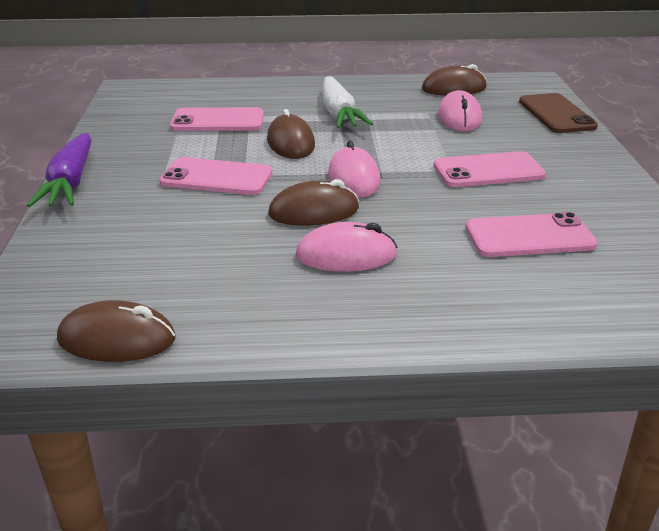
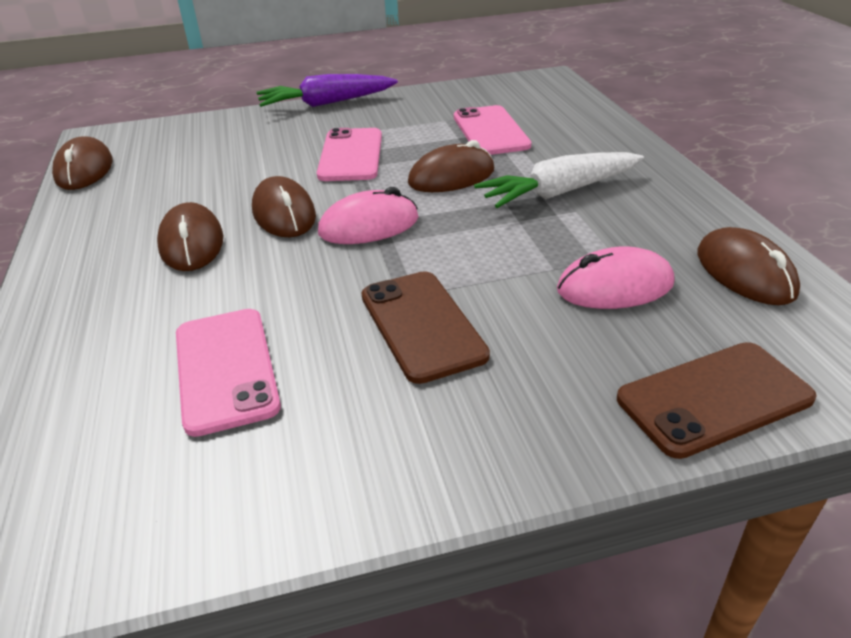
camera: 80 degrees right, 5 degrees up
pink mouse [295,222,398,272] -> brown mouse [157,202,223,271]
pink phone [434,151,546,187] -> brown phone [361,271,490,384]

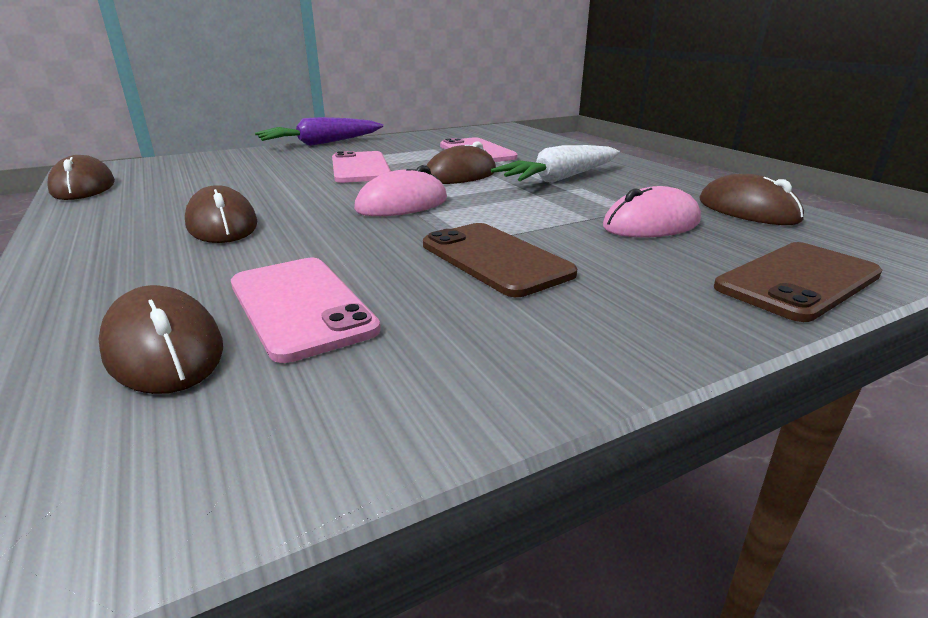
camera: 15 degrees left, 10 degrees down
brown mouse [252,176,316,237] -> brown mouse moved to [99,285,223,394]

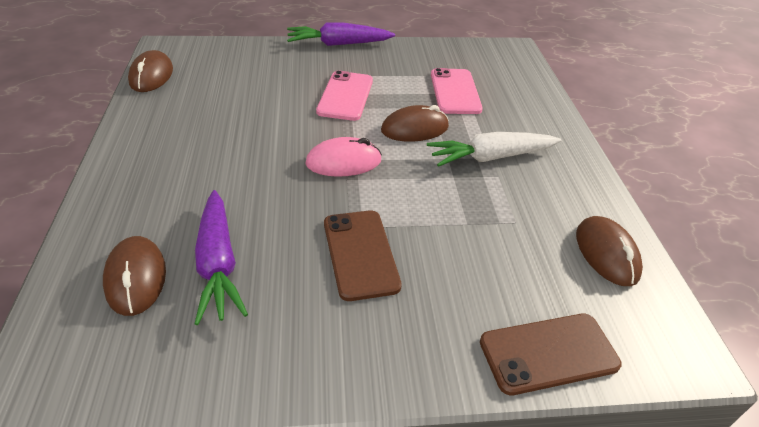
camera: 20 degrees right, 15 degrees up
brown mouse [185,185,258,243] -> none
pink phone [231,258,381,363] -> purple carrot [194,190,248,325]
pink mouse [603,186,701,237] -> none

